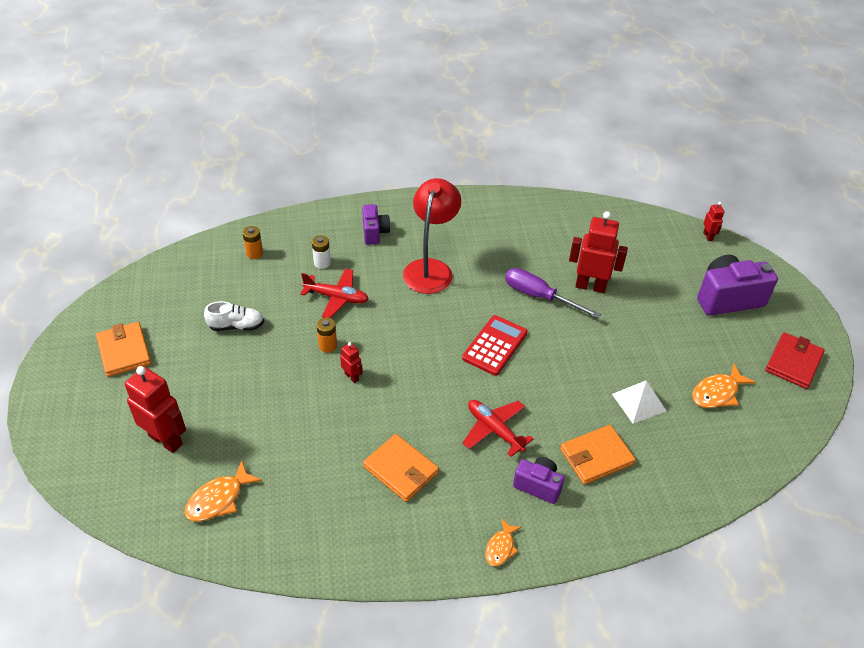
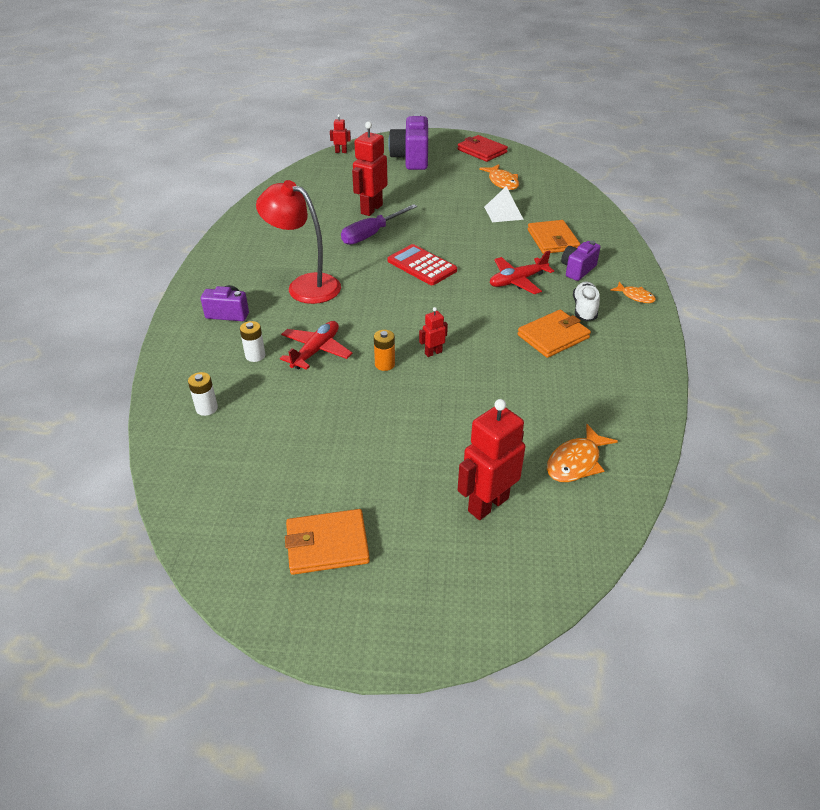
camera: 75 degrees left, 5 degrees down
orange fish [185,460,262,522] -> orange fish turned 75 degrees clockwise [547,424,618,482]
white shoe [204,301,264,331] -> white shoe moved to [573,282,600,321]
orange battery [242,226,263,259] -> white battery [188,372,218,416]

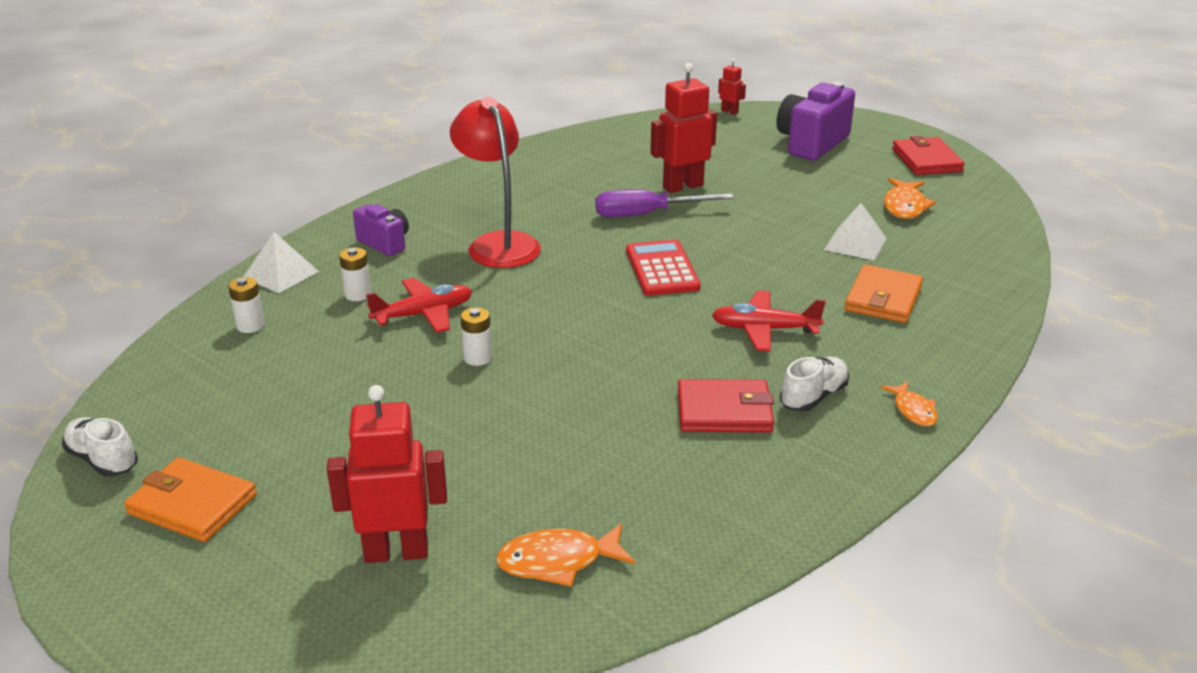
camera: 35 degrees right, 10 degrees down
orange battery [374,330,395,371] -> white battery [460,307,492,366]
red robot [419,307,448,357] -> none
orange wallet [517,310,591,358] -> red wallet [678,379,774,433]
purple camera [561,241,600,281] -> none
none -> white shoe [62,417,138,477]
none -> white pyramid [243,232,319,293]

